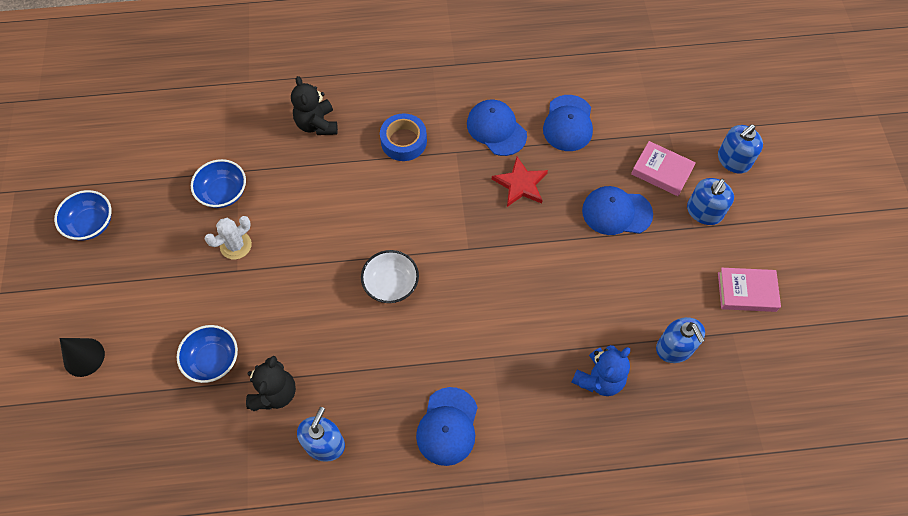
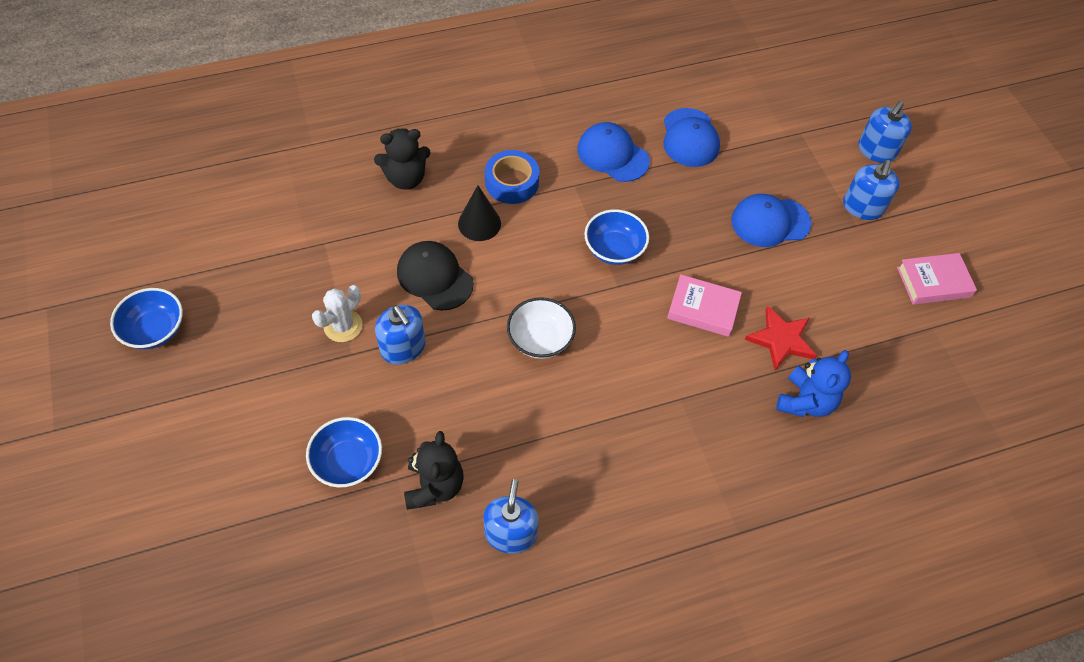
camera: 15 degrees left, 5 degrees down
black cone [59,338,105,377] -> black cone moved to [458,185,501,241]
blue bowl [191,159,246,208] -> blue bowl moved to [584,209,649,265]
black teddy bear [291,76,338,135] -> black teddy bear turned 75 degrees counterclockwise [374,128,431,190]
blue cap [416,387,478,466] -> none
red star [492,157,548,207] -> red star moved to [745,306,817,371]
pink book [631,141,696,196] -> pink book moved to [667,275,742,337]
blue soap dispenser [656,317,705,363] -> blue soap dispenser moved to [375,305,426,365]
none -> black cap [397,241,474,310]

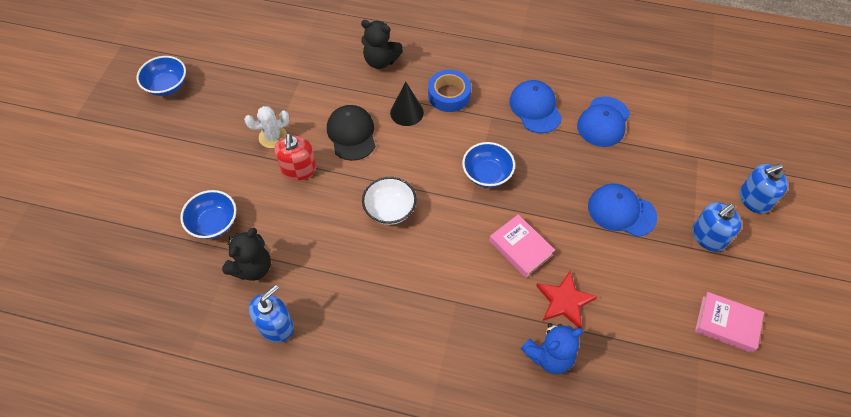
camera: 35 degrees right, 0 degrees up
blue soap dispenser [375,305,426,365] -> red soap dispenser [275,133,316,180]

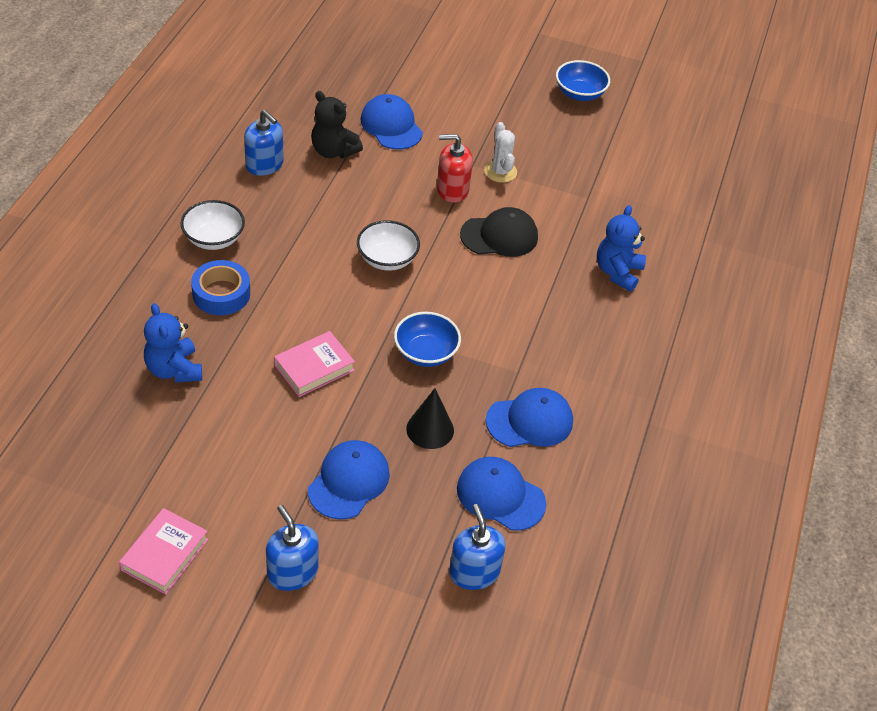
camera: 90 degrees right, 10 degrees down
blue bowl [180,190,236,239] -> blue cap [360,94,423,149]
black teddy bear [361,20,403,69] -> blue teddy bear [597,205,646,292]
black cone [390,82,424,126] -> black cone moved to [406,388,454,449]
blue tape [428,70,471,112] -> blue tape moved to [191,260,250,315]
red star [536,271,598,328] -> none
blue soap dispenser [739,164,788,214] -> blue soap dispenser moved to [449,504,506,590]
none -> white bowl [181,200,245,250]

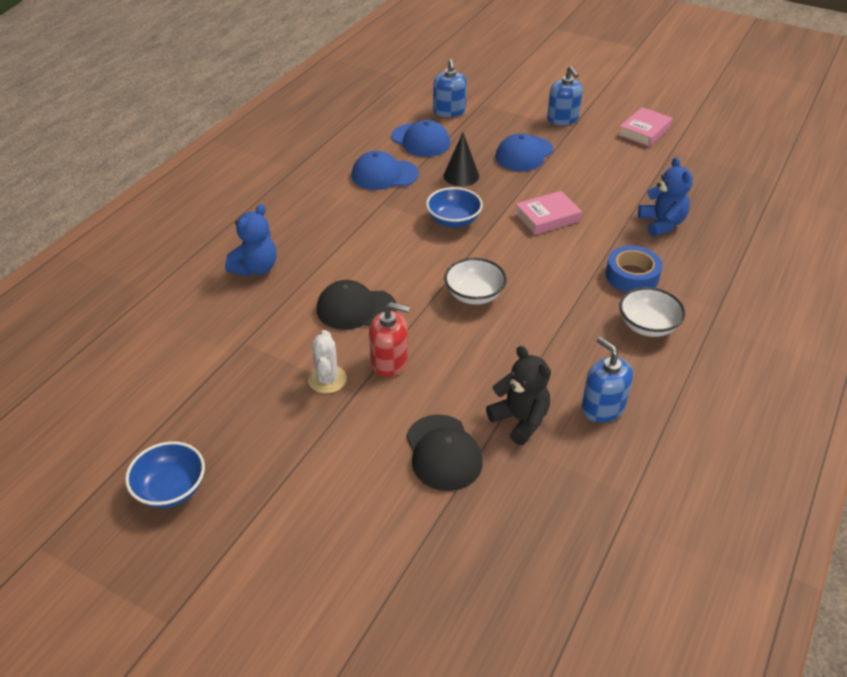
camera: 165 degrees left, 5 degrees down
blue cap [360,94,423,149] -> black cap [406,414,483,491]

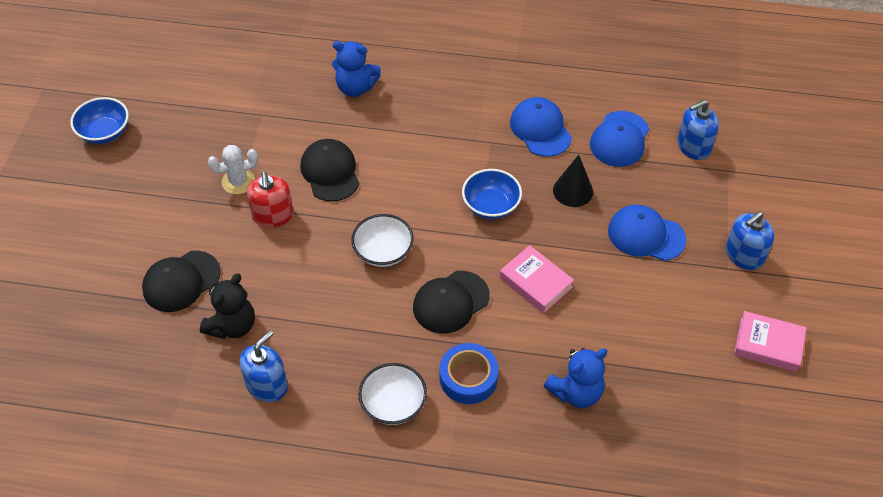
camera: 70 degrees right, 10 degrees up
none -> black cap [413,271,490,333]

